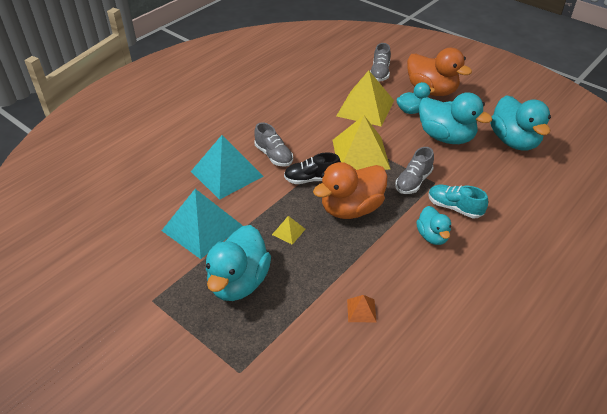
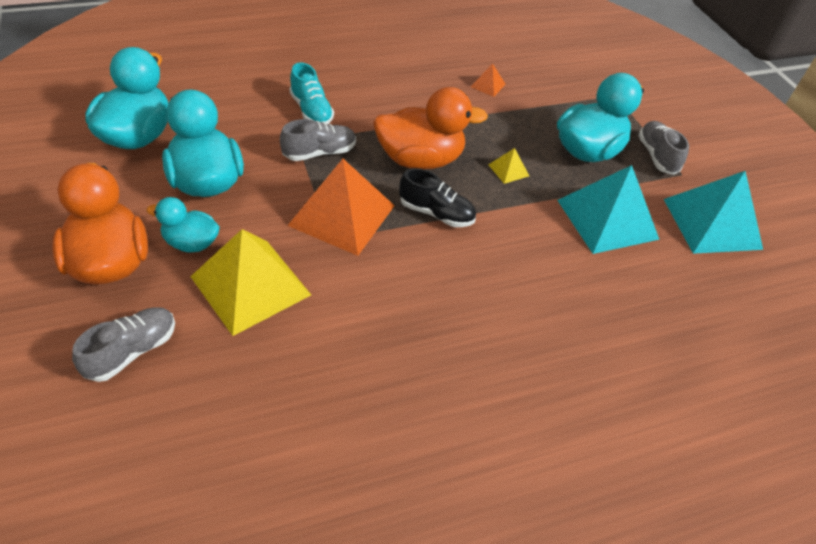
camera: 155 degrees left, 5 degrees up
turquoise pyramid [191,135,264,200] -> turquoise pyramid moved to [664,171,763,254]
grey shoe [254,122,293,167] -> grey shoe moved to [638,121,689,175]
yellow pyramid [333,115,390,170] -> orange pyramid [287,159,395,256]
turquoise duck [416,206,451,245] -> none

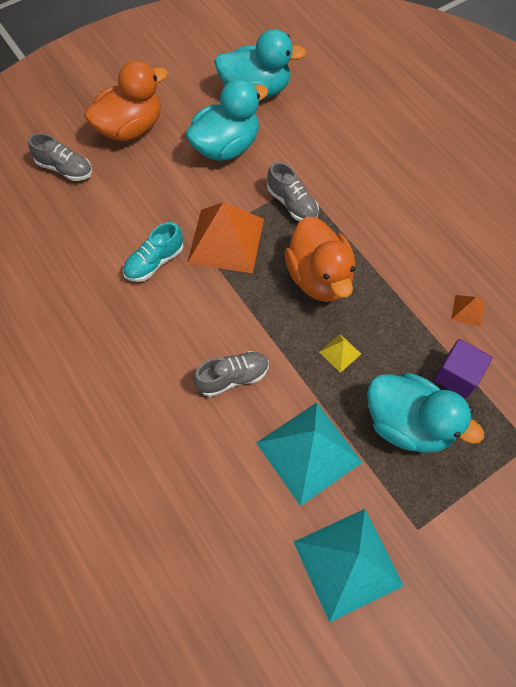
camera: 80 degrees right, 15 degrees up
turquoise duck [146,197,220,253] -> none
yellow pyramid [190,229,311,336] -> none
turquoise shoe [290,62,334,124] -> turquoise shoe moved to [123,222,184,282]
black shoe [399,168,476,227] -> none
grey shoe [638,121,689,175] -> grey shoe moved to [193,351,269,397]
none -> purple cube [434,339,493,399]

